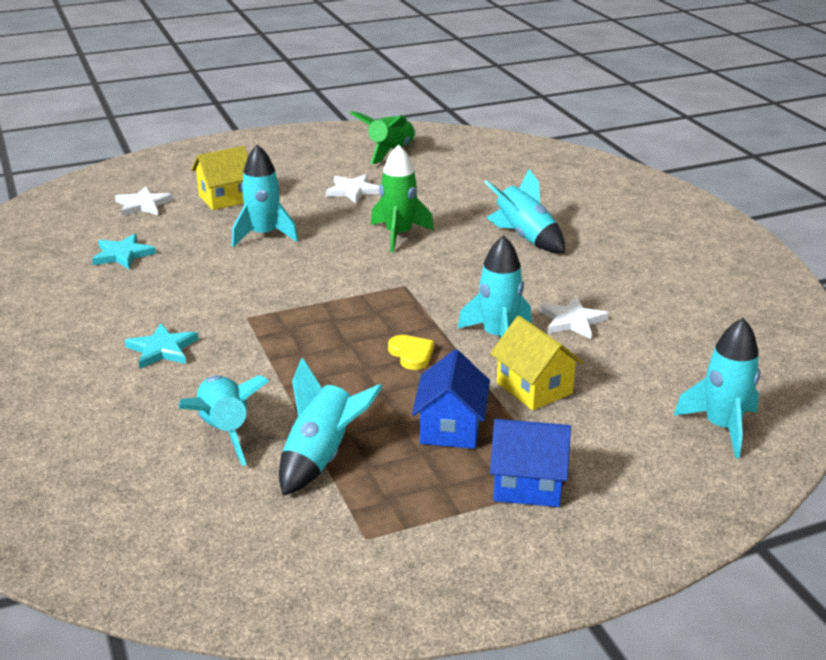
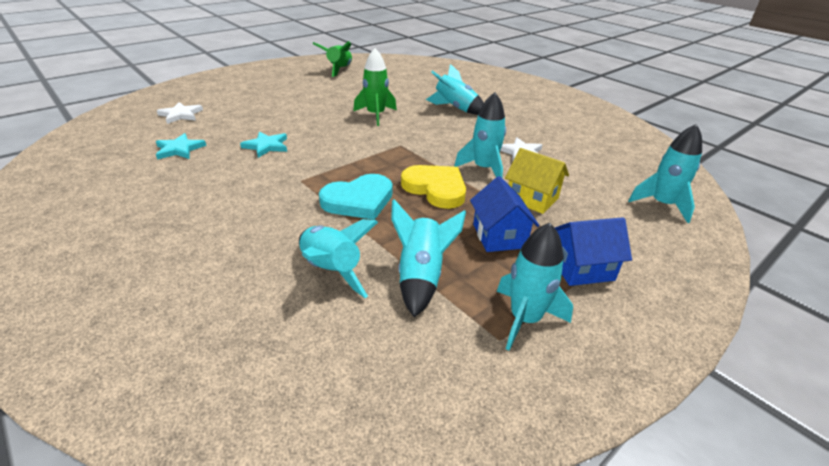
camera: 20 degrees left, 5 degrees up
turquoise star [125,323,198,369] -> turquoise star moved to [240,132,287,158]
yellow house [192,146,248,210] -> none
turquoise rocket [232,144,298,247] -> turquoise rocket moved to [497,223,573,351]
white star [326,174,380,203] -> none
yellow heart [388,335,434,370] -> yellow heart [401,165,466,209], size x1.84
none -> turquoise heart [319,174,392,220]

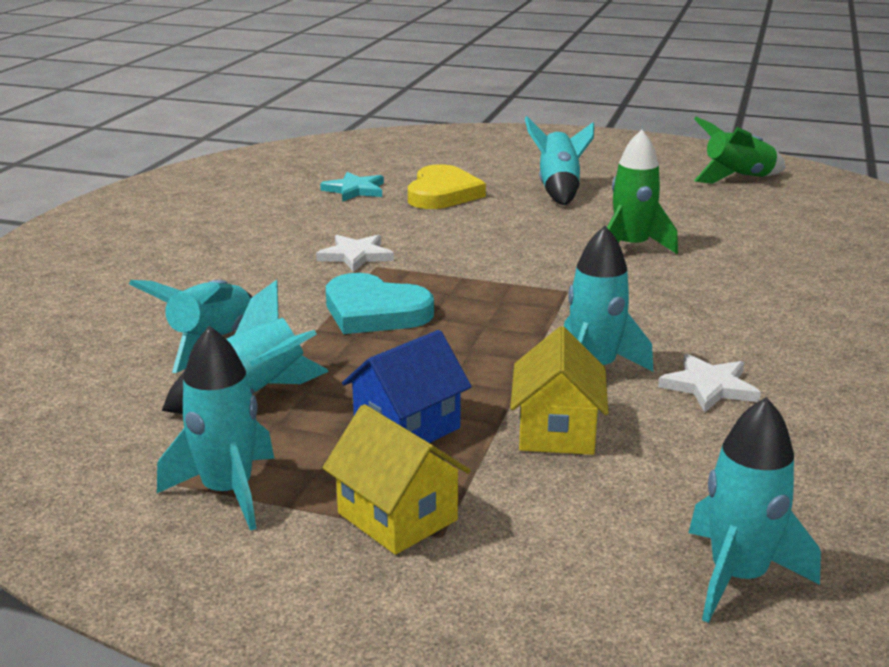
camera: 60 degrees right, 10 degrees down
white star [157,102,203,124] -> white star moved to [316,235,394,272]
turquoise star [240,132,287,158] -> none
yellow heart [401,165,466,209] -> yellow heart moved to [408,164,486,209]
turquoise rocket [426,64,484,115] -> turquoise rocket moved to [525,116,594,205]
blue house [555,217,632,286] -> yellow house [322,404,471,555]

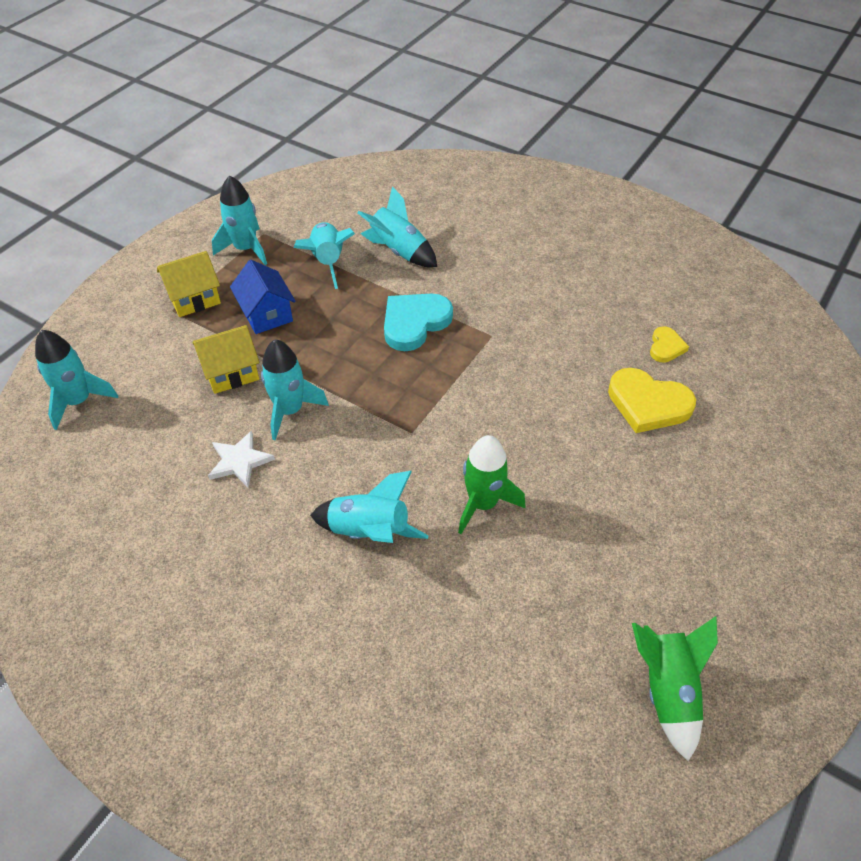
camera: 105 degrees right, 25 degrees up
white star [316,235,394,272] -> none
turquoise star [320,172,384,202] -> yellow heart [650,326,689,363]
yellow house [510,326,608,455] -> yellow house turned 45 degrees counterclockwise [193,325,259,394]
turquoise rocket [525,116,594,205] -> turquoise rocket moved to [310,471,429,543]

